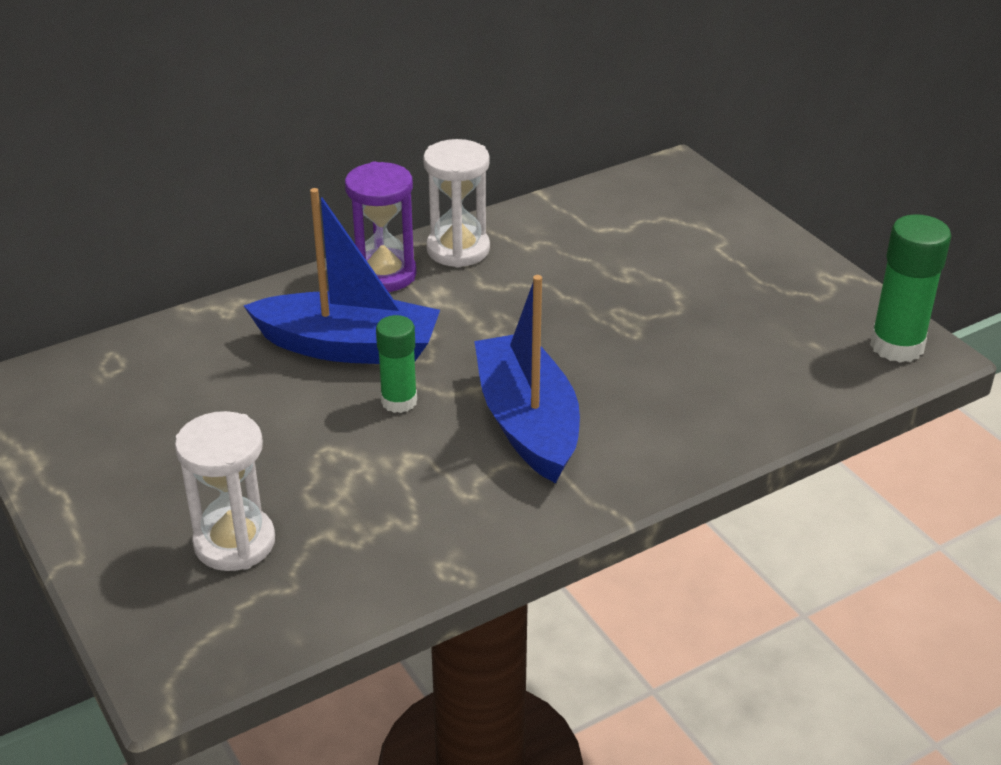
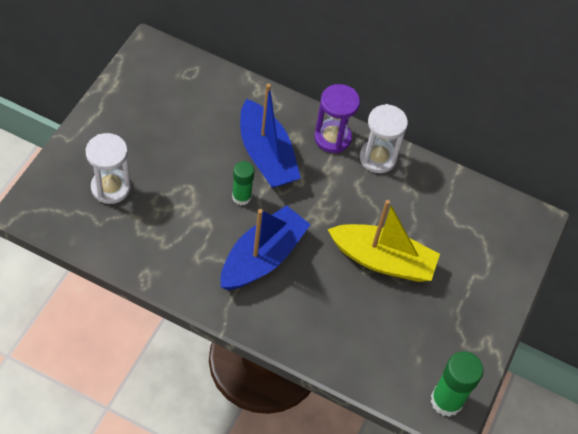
camera: 50 degrees right, 20 degrees up
none -> yellow boat [327,200,440,282]

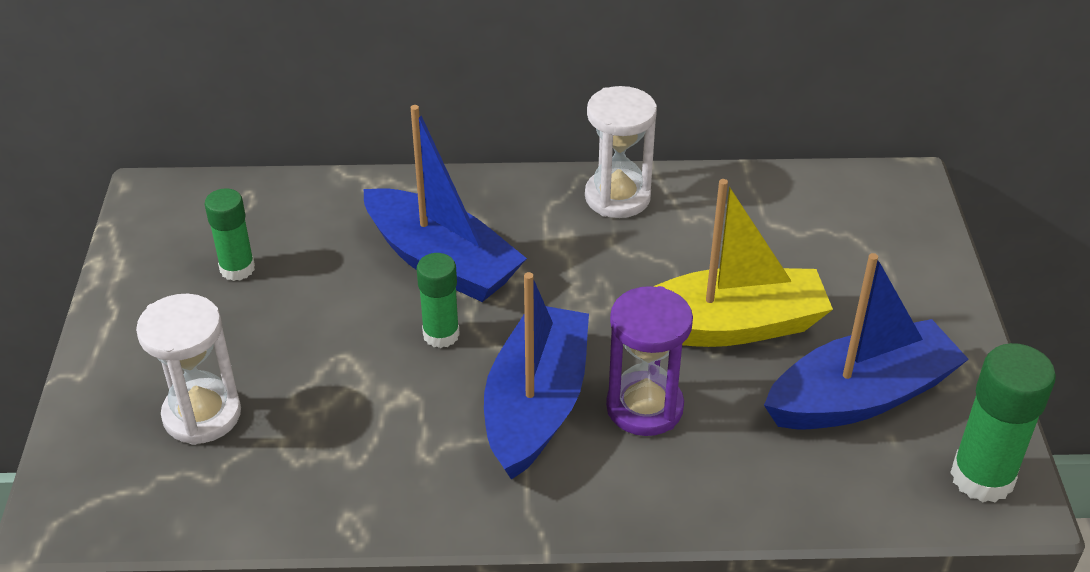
camera: 20 degrees left, 15 degrees down
purple hourglass [314,84,360,153] -> purple hourglass moved to [606,286,693,436]
none -> green glue stick [205,189,255,281]
none -> blue boat [764,253,969,430]

